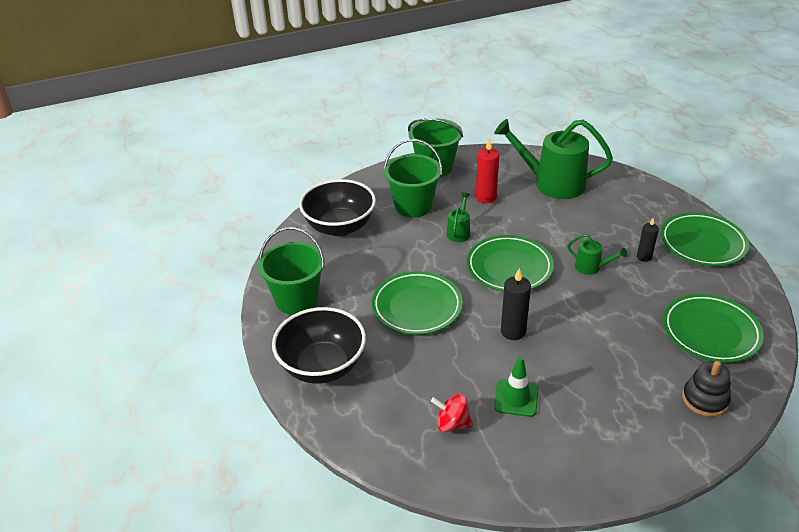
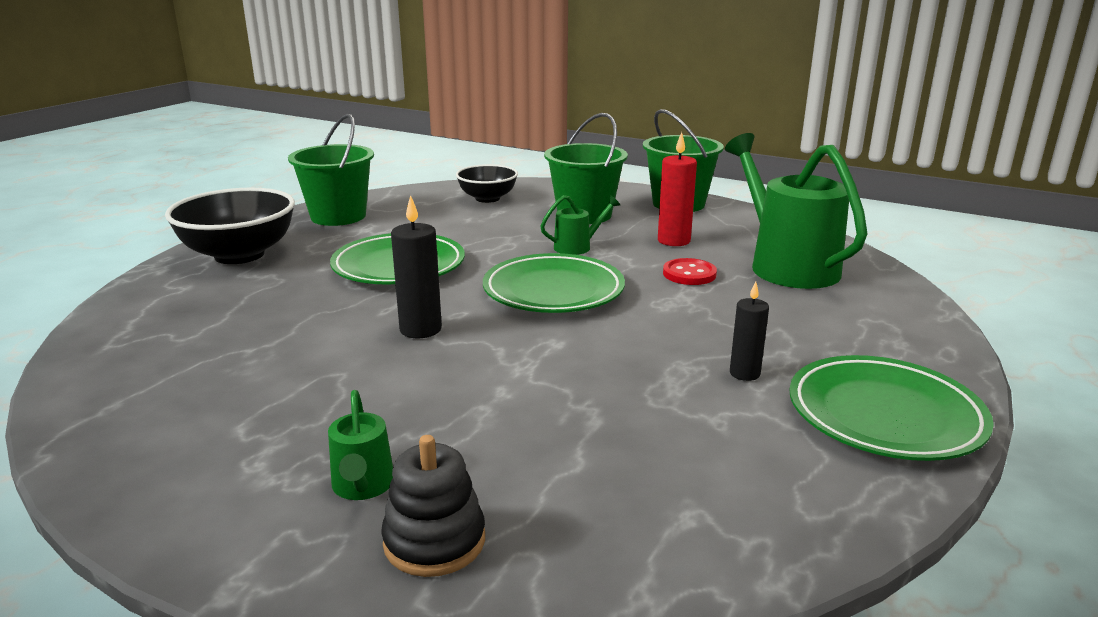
camera: 50 degrees right, 15 degrees down
black bowl [299,179,376,236] -> black bowl [456,164,518,203], size x0.62
red spinning top [431,394,473,432] -> none
green traffic cone [494,356,538,417] -> none
green watering can [567,234,627,275] -> green watering can moved to [328,390,393,500]
green plate [663,294,763,363] -> none
none -> red button [663,258,717,285]

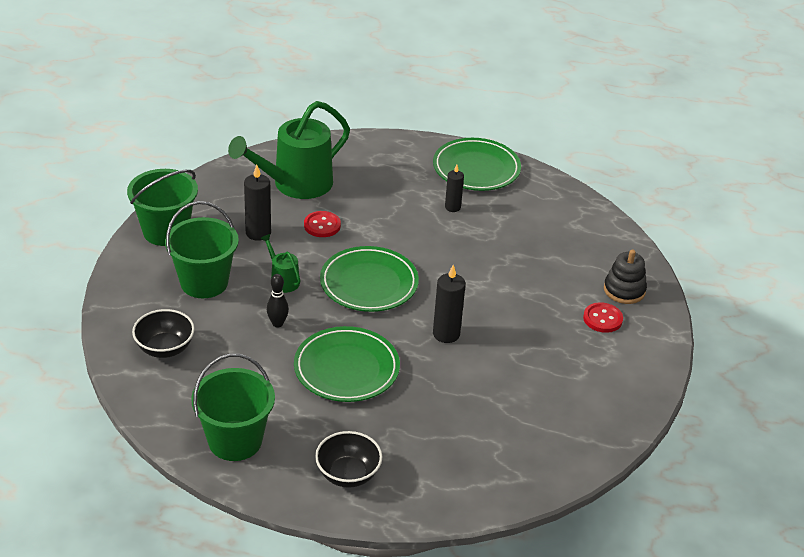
camera: 105 degrees left, 15 degrees up
black bowl [165,188,295,264] -> black bowl [315,431,382,488], size x0.62
green watering can [328,390,393,500] -> red button [583,302,623,333]
red candle [658,132,697,246] -> black candle [244,164,271,241]
none -> black bowling pin [267,274,289,328]

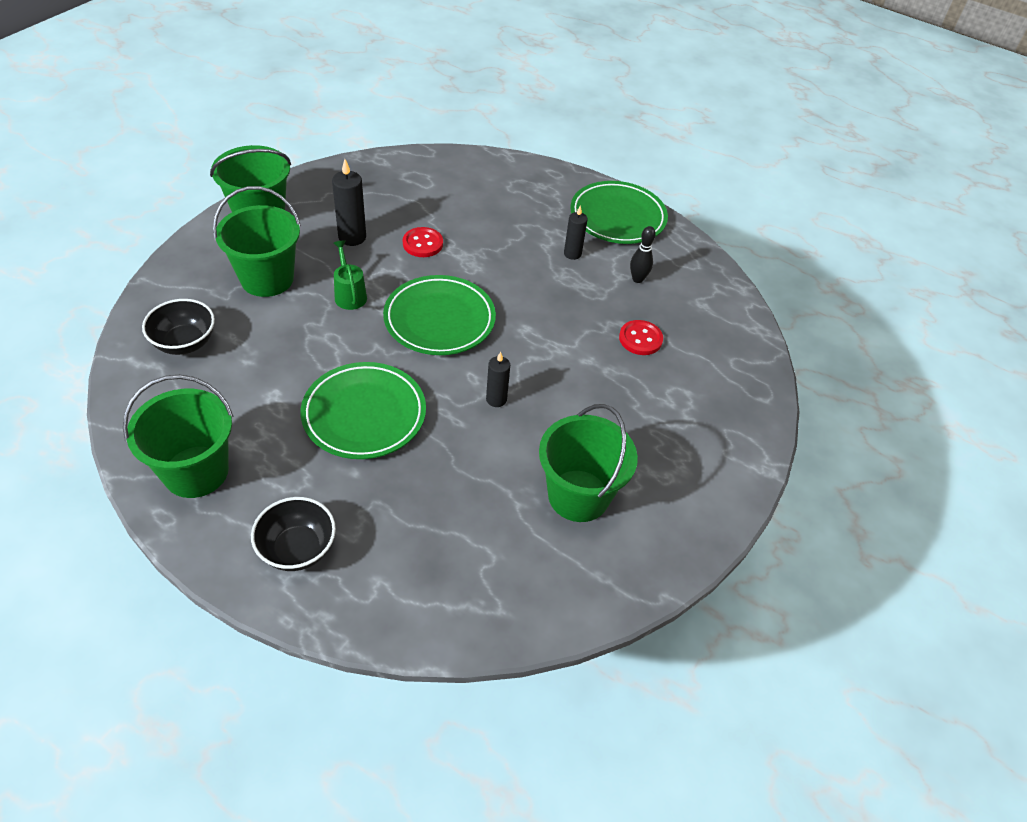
camera: 15 degrees right, 10 degrees up
green watering can [228,101,350,199] -> none
black bowling pin [267,274,289,328] -> black bowling pin moved to [630,226,656,283]
black candle [433,265,466,343] -> black candle [486,352,510,407], size x0.66
red button [583,302,623,333] -> red button moved to [619,320,663,355]
black stacking toy [604,250,647,304] -> none
none -> green bucket [539,404,638,522]

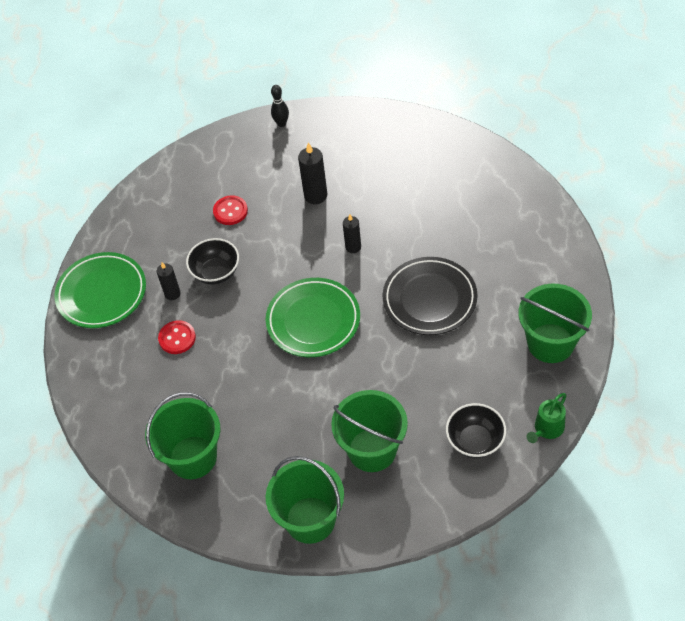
camera: 115 degrees left, 5 degrees up
black bowl [251,497,336,571] -> black bowl moved to [186,238,239,285]
green plate [301,362,426,459] -> black plate [383,257,477,335]
black candle [332,159,366,246] -> black candle moved to [298,142,327,204]
green watering can [334,240,367,310] -> green watering can moved to [527,393,567,443]
red button [403,227,443,257] -> red button moved to [158,320,196,354]
green bucket [539,404,638,522] -> green bucket moved to [145,392,221,479]
black bowling pin [630,226,656,283] -> black bowling pin moved to [271,85,289,127]

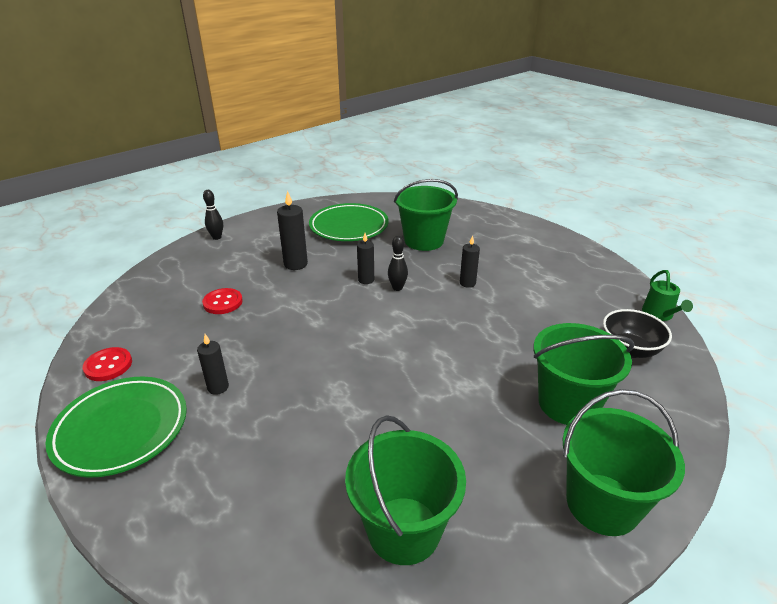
camera: 45 degrees left, 20 degrees down
red button [158,320,196,354] -> red button moved to [83,347,132,381]
black bowl [186,238,239,285] -> none
green plate [266,278,360,357] -> green plate moved to [309,203,389,241]
black plate [383,257,477,335] -> black candle [460,235,480,288]
green bucket [519,284,592,363] -> green bucket moved to [394,179,458,251]
none -> black bowling pin [388,235,408,291]

